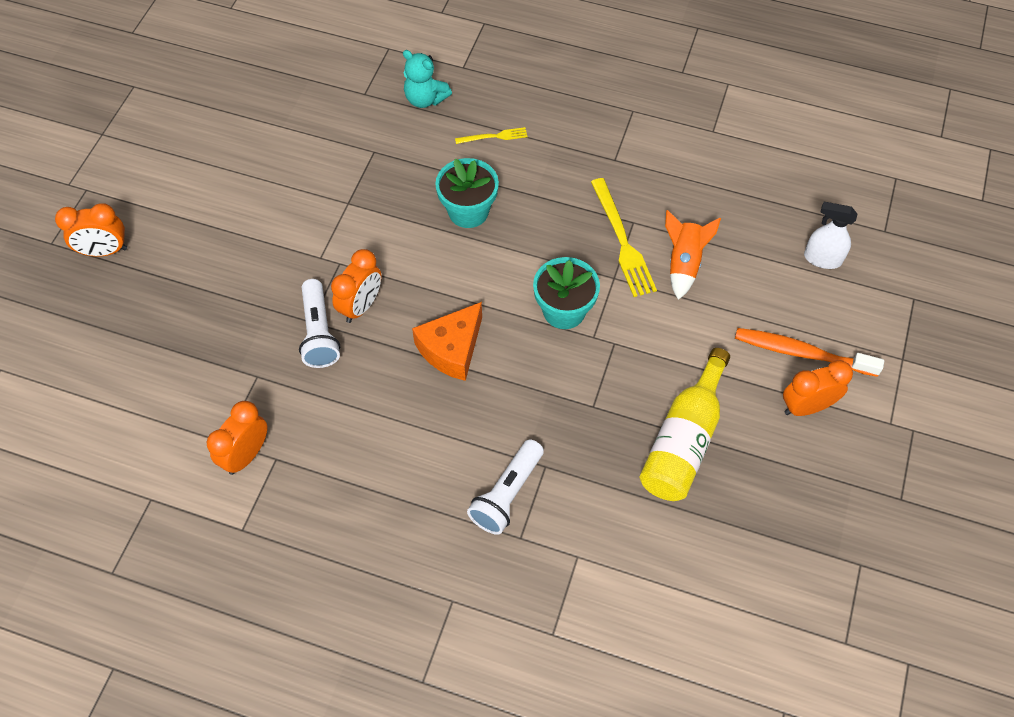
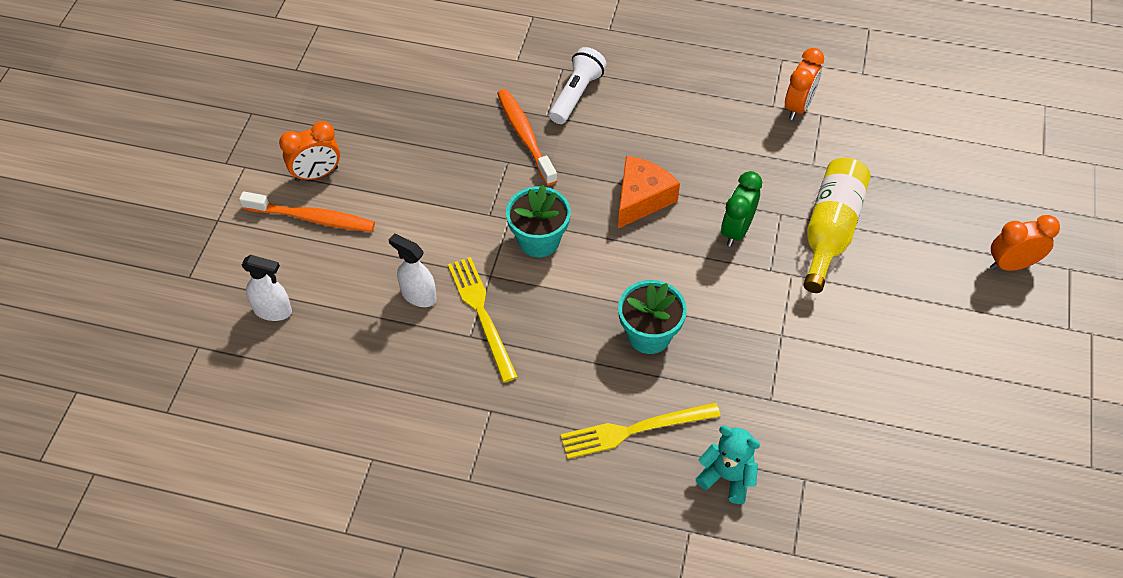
camera: 175 degrees right, 5 degrees down
white flashlight [299,279,340,368] -> none
orange clock [331,249,381,323] -> green clock [721,171,762,247]
yellow fork [455,127,528,144] -> yellow fork [561,402,721,459], size x1.88
yellow bottle [640,348,730,501] -> yellow bottle moved to [803,158,871,293]
orange rocket [665,210,721,300] -> white spray bottle [389,234,437,307]
none -> orange toothbrush [497,89,557,186]

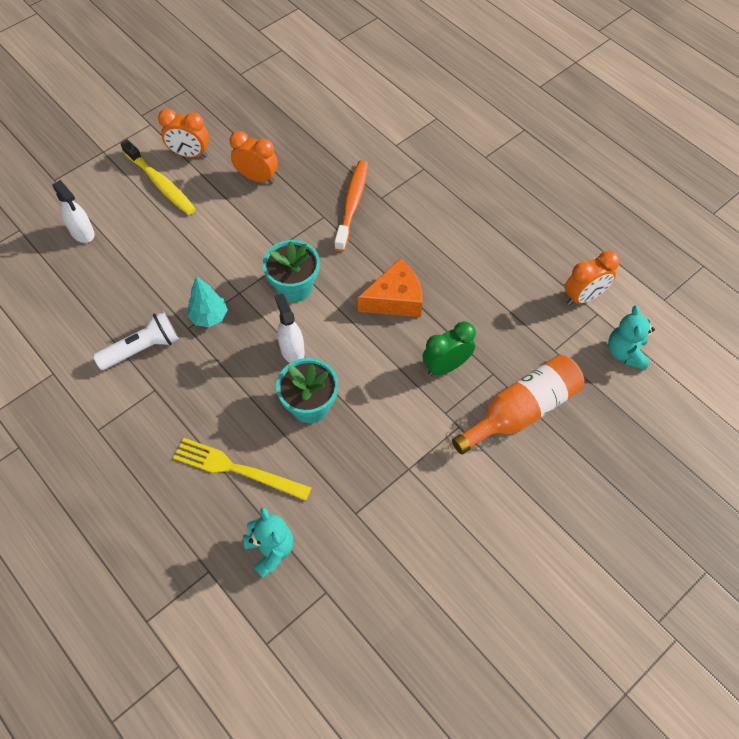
camera: 35 degrees right, 5 degrees up
orange toothbrush [239,192,375,232] -> yellow toothbrush [120,139,196,215]
white spray bottle [389,234,437,307] -> white spray bottle moved to [275,293,305,363]
yellow fork [448,257,518,383] -> turquoise tree [187,276,228,327]
white flashlight [549,47,607,124] -> white flashlight moved to [93,311,179,370]
yellow bottle [803,158,871,293] -> orange bottle [452,355,584,455]
orange clock [990,215,1060,271] -> orange clock moved to [230,131,278,184]
none -> turquoise teddy bear [608,305,655,370]

